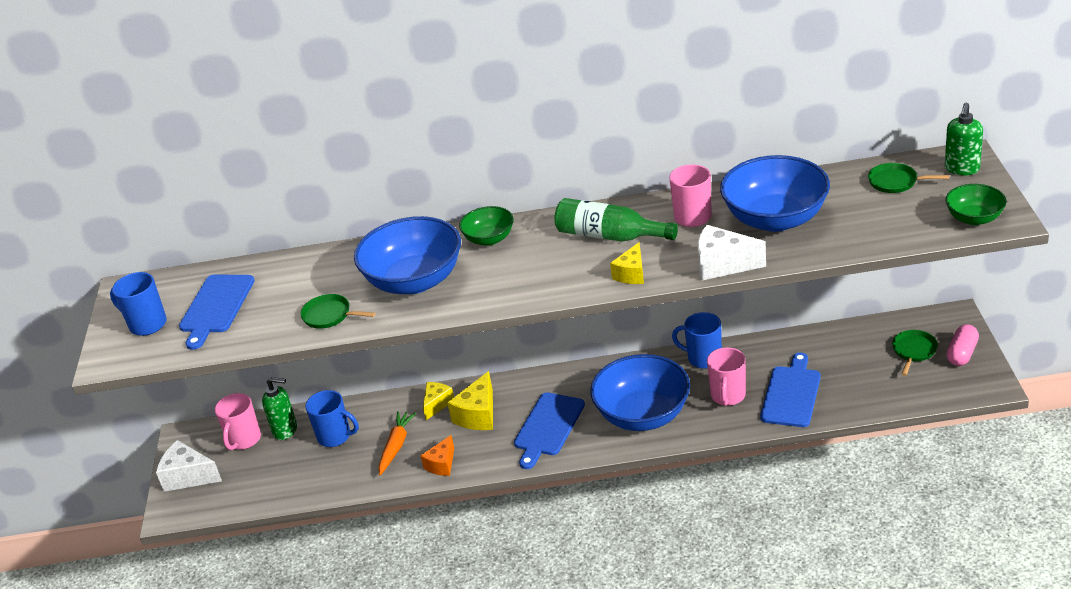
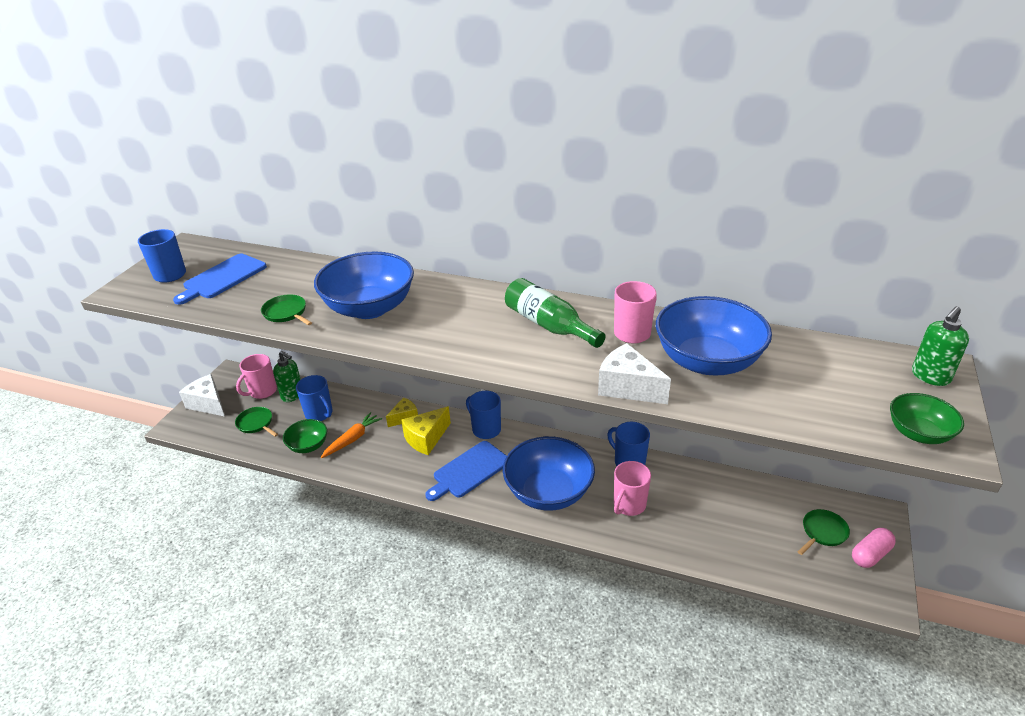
camera: 20 degrees right, 0 degrees up
orange cheese [420,435,454,476] -> none
green bowl [459,206,514,246] -> green bowl moved to [283,419,327,453]
yellow cheese [610,242,644,284] -> none
blue cutting board [760,353,821,427] -> none
green pan [868,163,949,193] -> green pan moved to [235,407,278,437]
none -> blue mug [466,391,501,439]

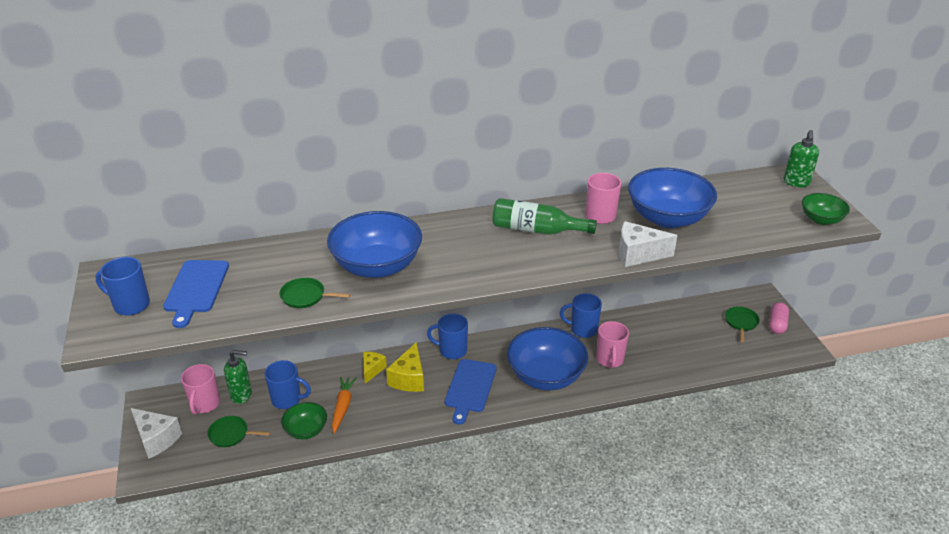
camera: 35 degrees left, 0 degrees up
white cheese [179,374,225,417] -> white cheese turned 150 degrees counterclockwise [131,408,182,459]

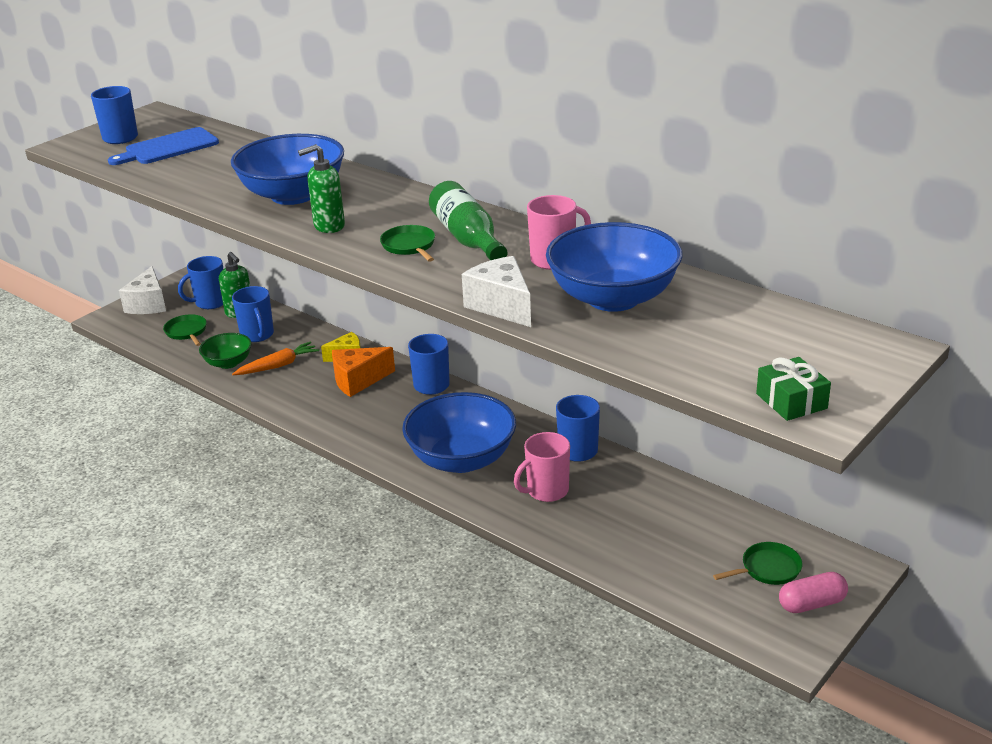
camera: 55 degrees right, 5 degrees down
pink mug [181,364,220,415] -> blue mug [178,256,223,309]
green pan [279,277,350,308] -> green pan moved to [380,225,435,262]
yellow cheese [386,342,424,392] -> orange cheese [332,347,395,397]
blue cutting board [445,359,497,425] -> none
green soap dispenser [783,130,819,187] -> green soap dispenser moved to [298,144,345,233]
green bowl [802,193,850,225] -> green gift [756,357,831,421]

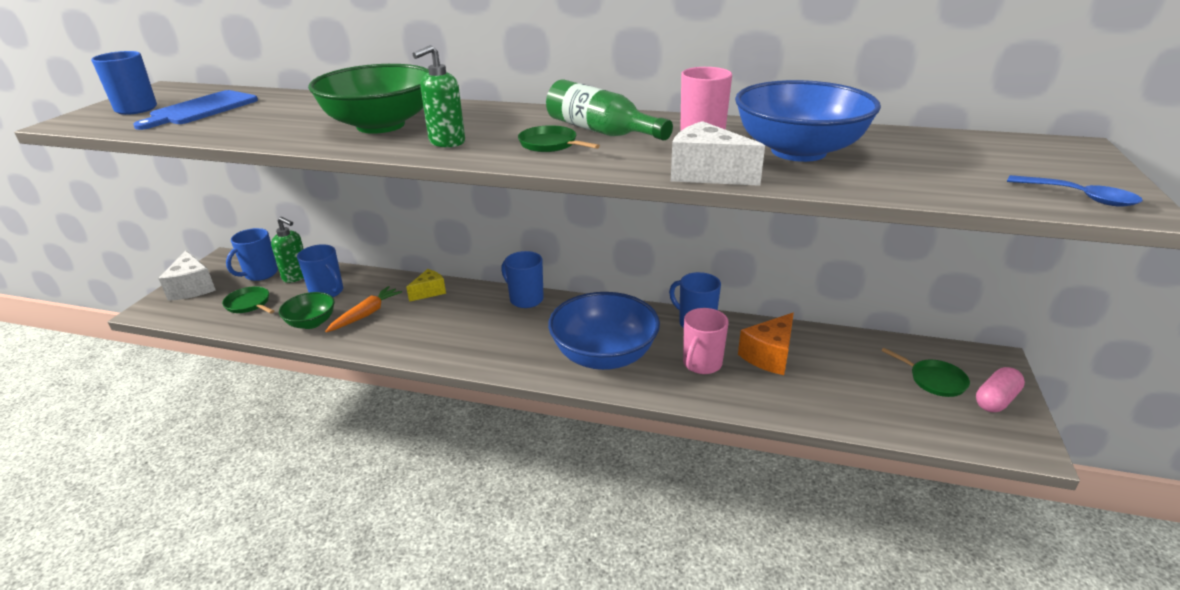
camera: 25 degrees left, 0 degrees up
blue bowl [231,134,344,205] -> green bowl [308,64,429,134]
orange cheese [332,347,395,397] -> orange cheese moved to [738,313,794,375]
green pan [713,542,803,585] -> green pan turned 90 degrees clockwise [881,348,970,397]
green gift [756,357,831,421] -> blue spoon [1007,175,1143,207]

